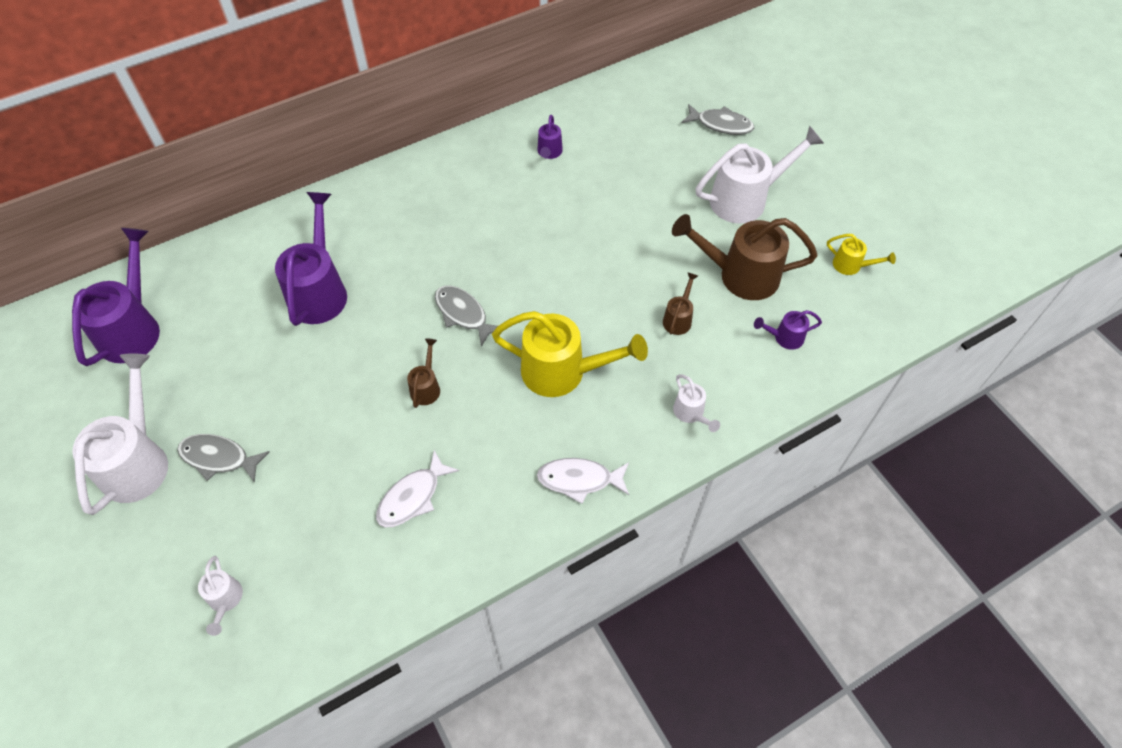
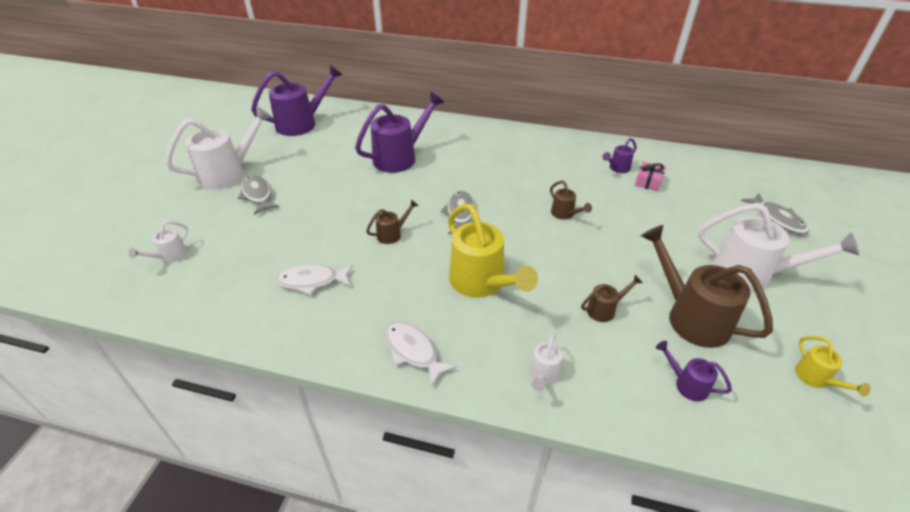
camera: 45 degrees right, 15 degrees down
none -> brown watering can [550,181,592,220]
none -> pink gift [635,161,666,191]

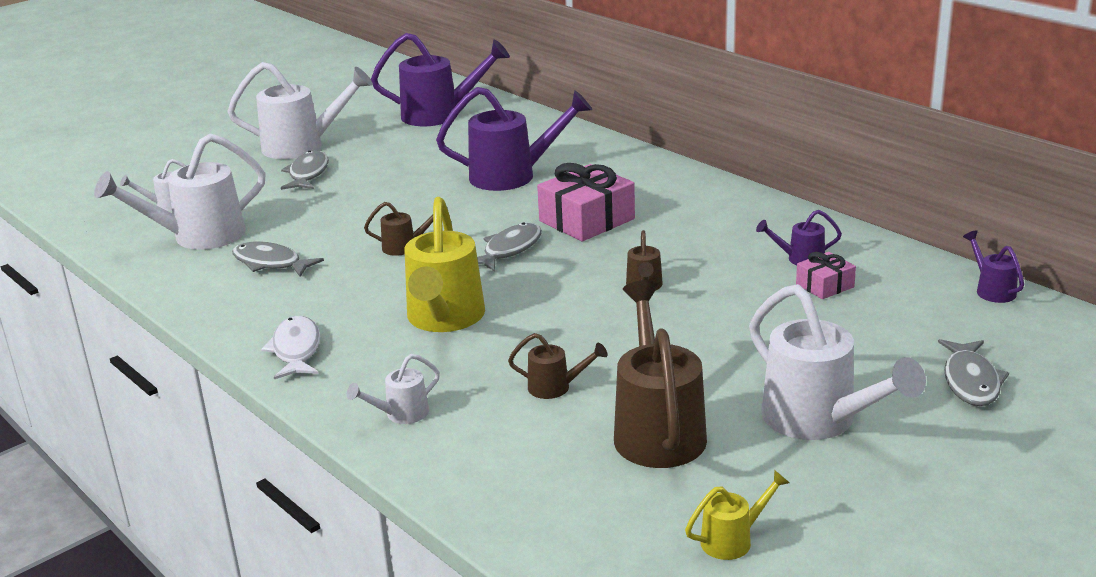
camera: 35 degrees right, 15 degrees down
white fish [275,265,353,295] -> grey fish [232,241,324,277]
purple watering can [656,341,732,402] -> purple watering can moved to [963,230,1024,303]
yellow watering can [795,336,870,397] -> yellow watering can turned 135 degrees counterclockwise [685,470,790,560]
none -> white watering can [94,133,266,250]
none -> pink gift [537,163,635,241]

